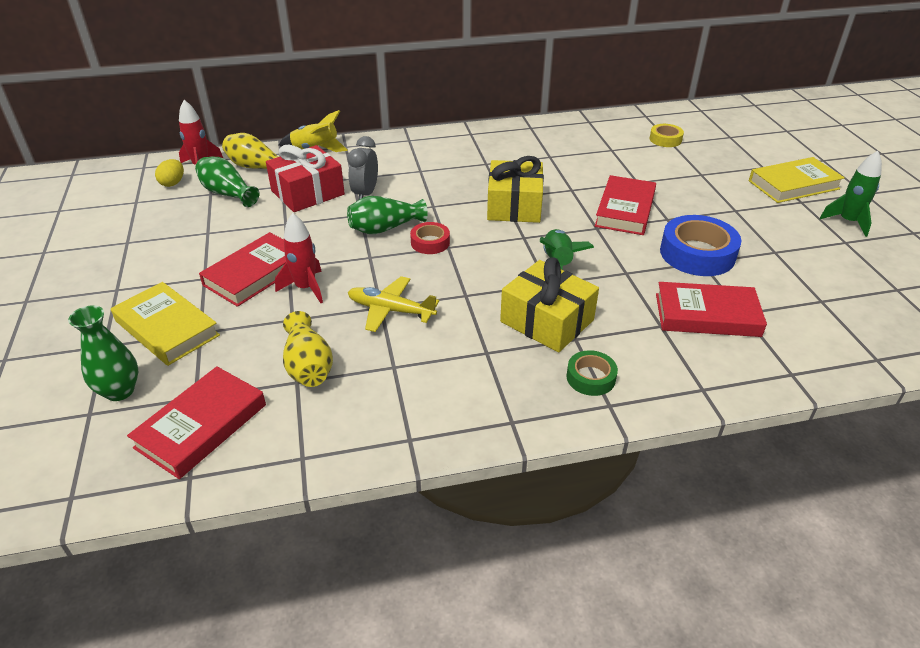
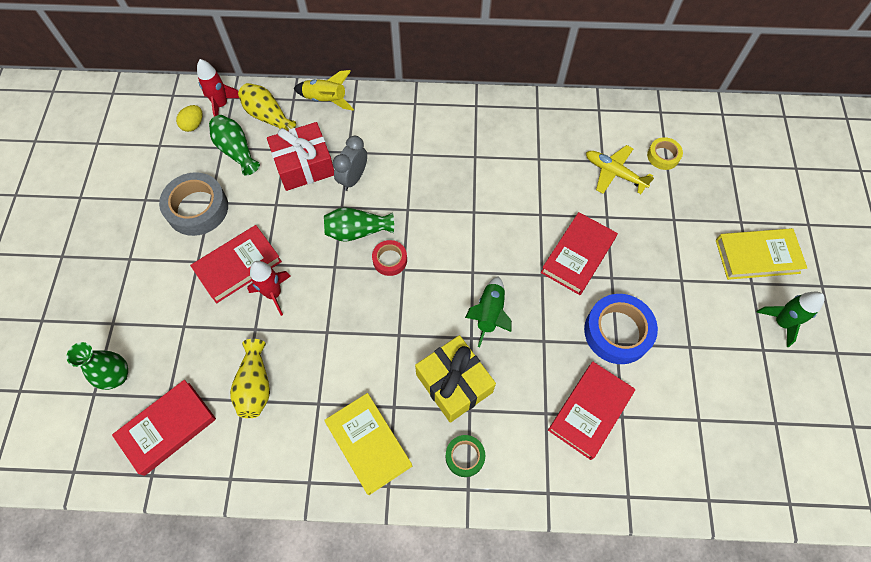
camera: 15 degrees right, 25 degrees up
yellow book [111,282,220,366] -> yellow book moved to [324,393,412,495]
yellow plane [348,276,439,332] -> yellow plane moved to [586,145,654,194]
yellow gift [487,156,544,223] -> none
red book [656,282,767,337] -> red book turned 75 degrees counterclockwise [548,361,635,460]
none -> grey tape [159,172,228,236]

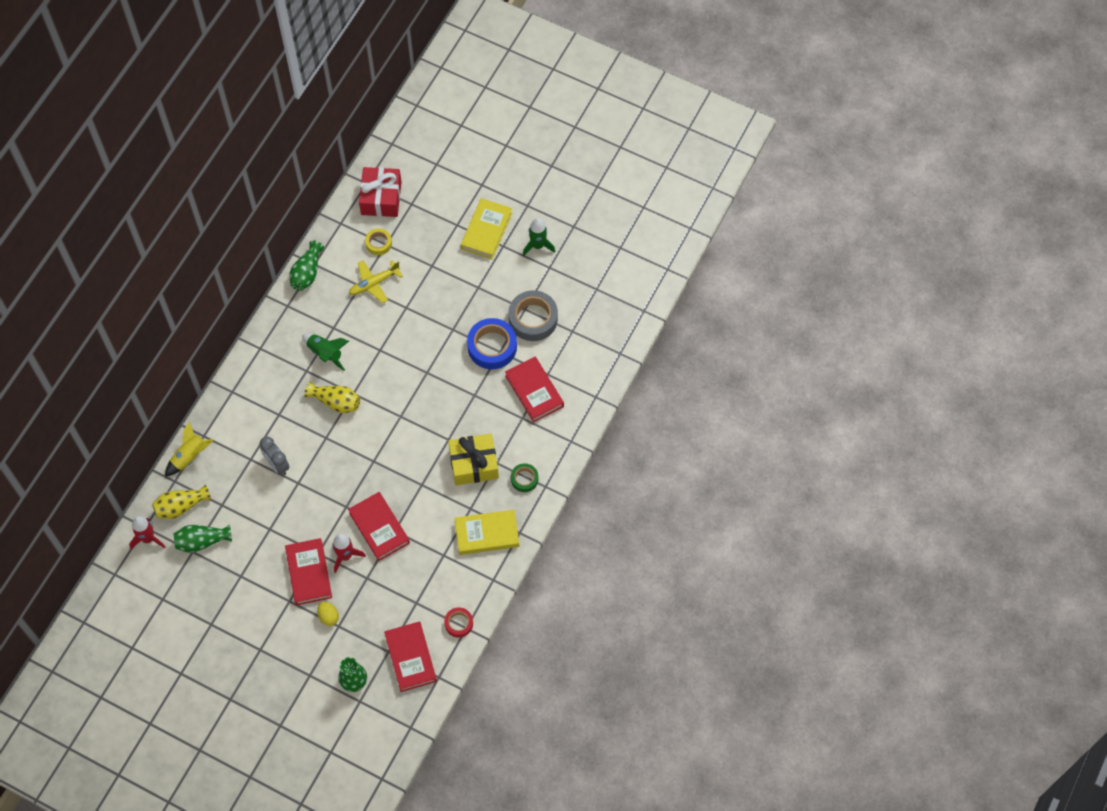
camera: 65 degrees left, 0 degrees up
grey tape [159,172,228,236] -> grey tape moved to [508,290,558,341]
yellow egg [176,105,203,132] -> yellow egg moved to [317,601,339,626]
yellow vase [230,339,270,418] -> yellow vase moved to [304,382,360,413]
red gift [267,122,334,191] -> red gift moved to [359,167,401,217]
green vase [324,207,394,242] -> green vase moved to [290,240,324,291]
red tape [372,240,407,276] -> red tape moved to [444,607,473,638]
green rocket [465,276,512,347] -> green rocket moved to [302,334,349,371]
red book [541,212,618,295] -> red book moved to [348,492,410,561]

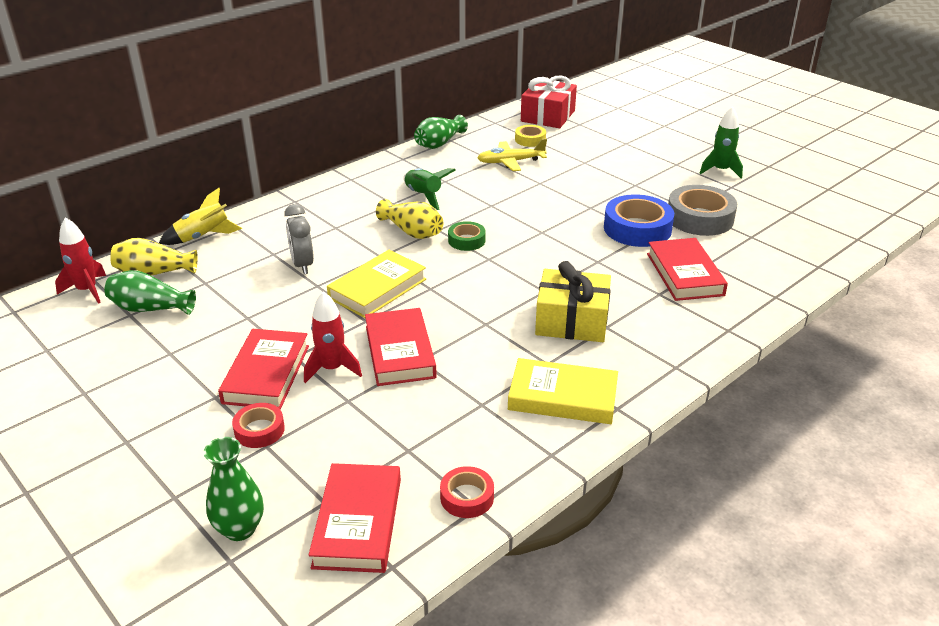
camera: 20 degrees right, 30 degrees down
yellow egg [317,601,339,626] -> red tape [232,403,285,448]
yellow book [461,198,512,259] -> yellow book moved to [327,250,426,318]
green tape [511,463,538,492] -> green tape moved to [448,221,486,251]

